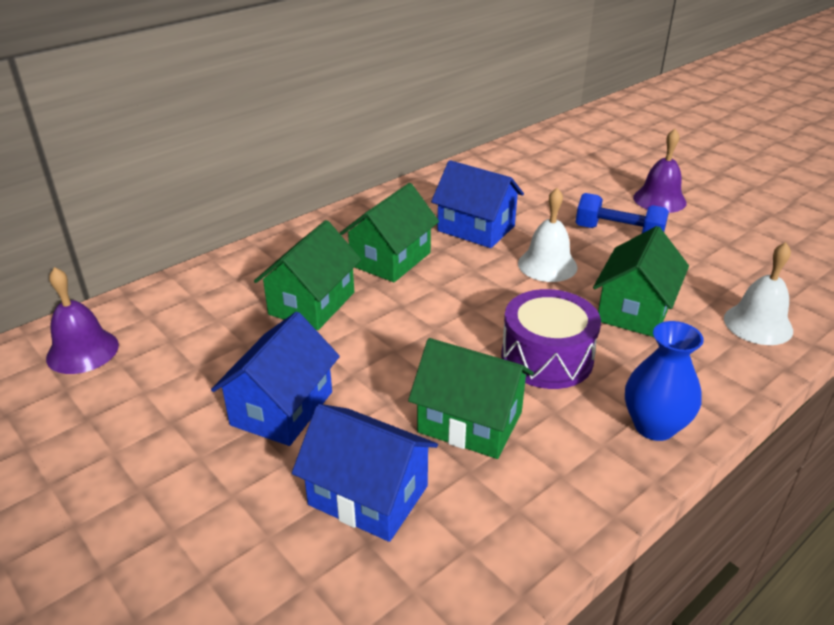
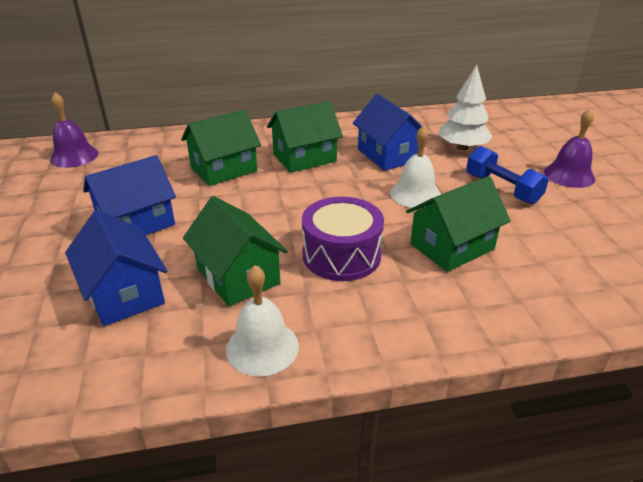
camera: 30 degrees right, 0 degrees up
blue vase [625,321,704,441] -> none
white bell [724,242,793,345] -> white bell moved to [226,265,299,376]
none -> white tree [439,65,493,150]

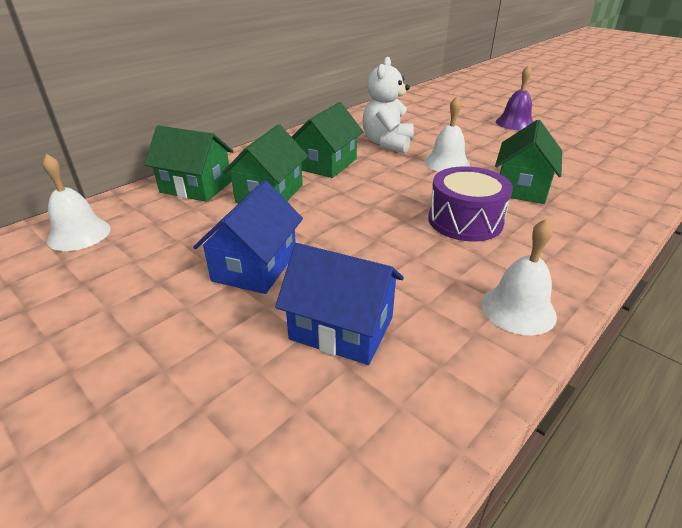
camera: 35 degrees left, 0 degrees up
purple bell [50,92,98,168] -> white bell [42,154,111,251]
green house [183,196,288,306] -> green house moved to [144,125,233,202]
blue house [353,94,430,171] -> white teddy bear [362,57,414,153]
white tree [439,65,493,150] -> none
blue dumbbell [466,146,549,204] -> none

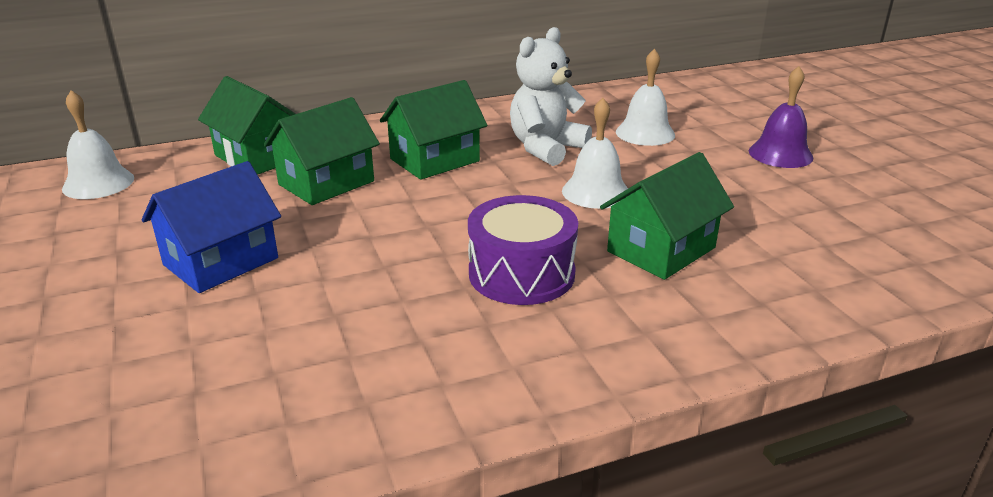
camera: 25 degrees right, 5 degrees down
blue house [275,243,404,365] -> none
white bell [481,219,557,335] -> white bell moved to [616,49,675,146]

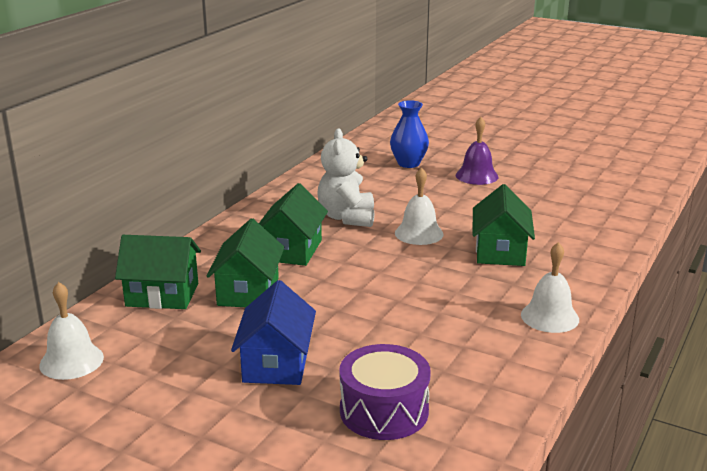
camera: 40 degrees left, 5 degrees down
purple drum [468,195,578,305] -> purple drum moved to [339,344,431,440]
white bell [616,49,675,146] -> white bell moved to [521,242,579,333]
none -> blue vase [390,100,429,168]

